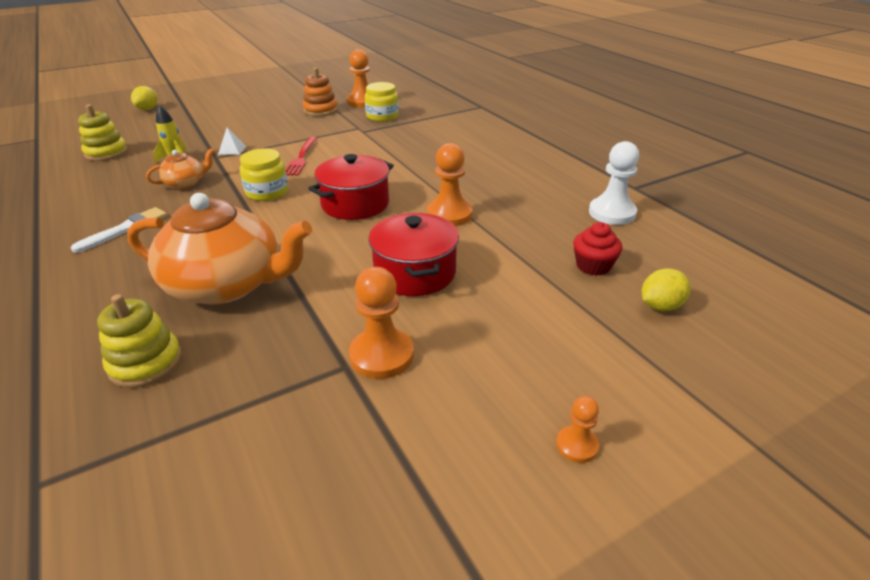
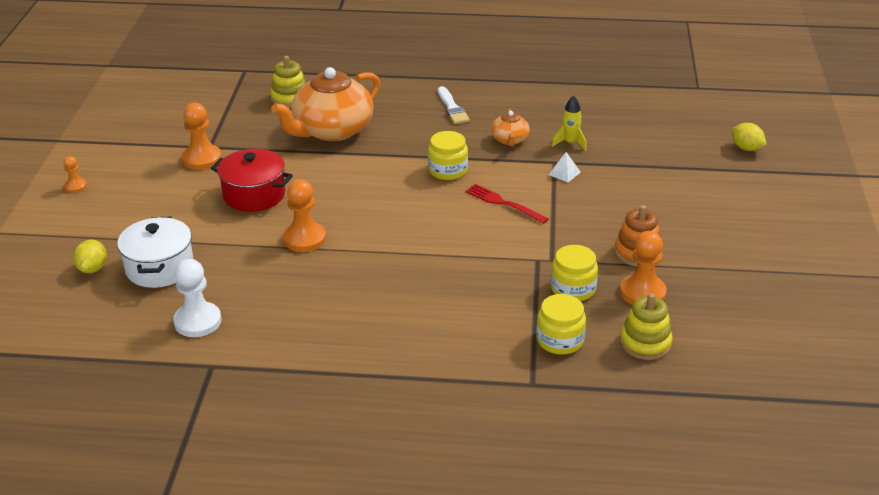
camera: 125 degrees right, 0 degrees up
yellow stacking toy [78,104,128,161] -> yellow stacking toy moved to [620,293,673,360]
red pot [308,154,394,220] -> none
red cupcake [573,222,622,276] -> white pot [117,217,193,288]
none -> yellow jar [536,294,586,355]

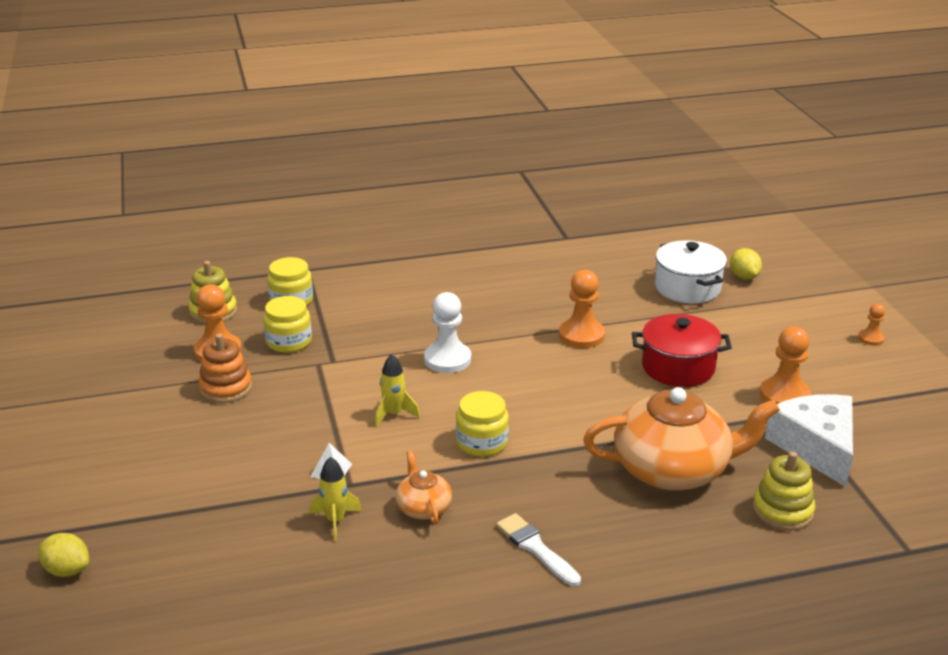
camera: 160 degrees right, 5 degrees down
white pawn [173,259,221,337] -> white pawn moved to [424,292,471,373]
orange teapot [271,67,381,141] -> orange teapot turned 60 degrees clockwise [583,387,780,491]
red fork [465,184,549,224] -> yellow rocket [375,354,420,427]
none -> white cheese [765,394,853,487]

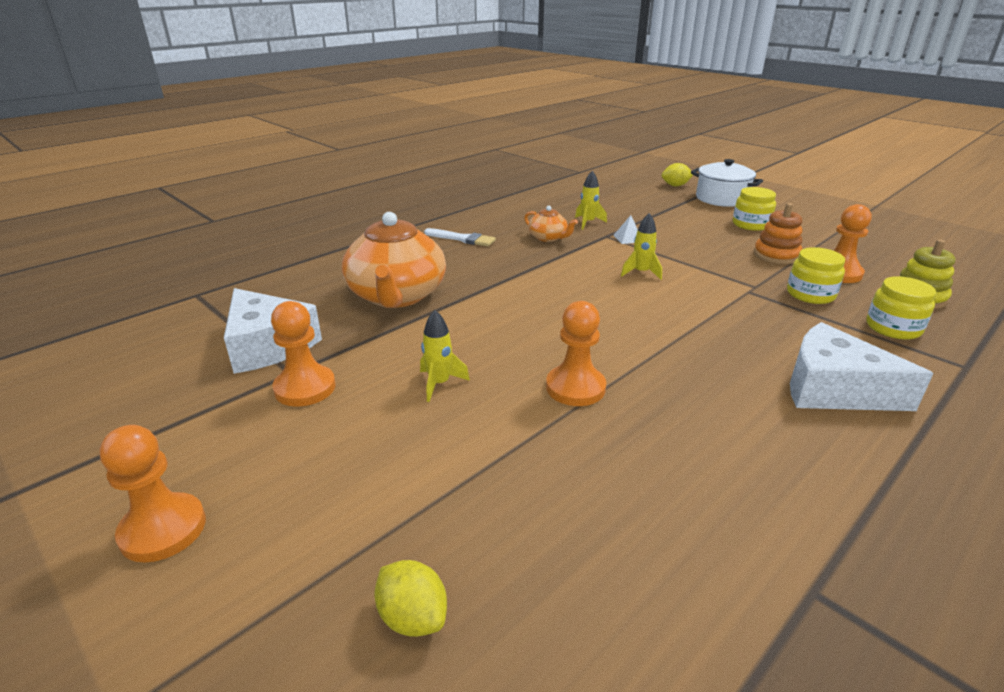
camera: 150 degrees right, 0 degrees up
white pawn [424,292,471,373] -> none
yellow jar [456,391,509,457] -> yellow jar moved to [733,187,776,231]
orange teapot [583,387,780,491] -> orange teapot turned 60 degrees counterclockwise [342,212,446,308]
red pot [632,314,732,387] -> yellow rocket [420,310,470,402]
white pot [655,240,727,304] -> white pot moved to [691,159,763,207]
yellow stacking toy [753,451,815,531] -> none
orange pawn [859,304,885,346] -> orange pawn [100,425,206,562], size x1.85
none -> white cheese [790,322,934,411]

